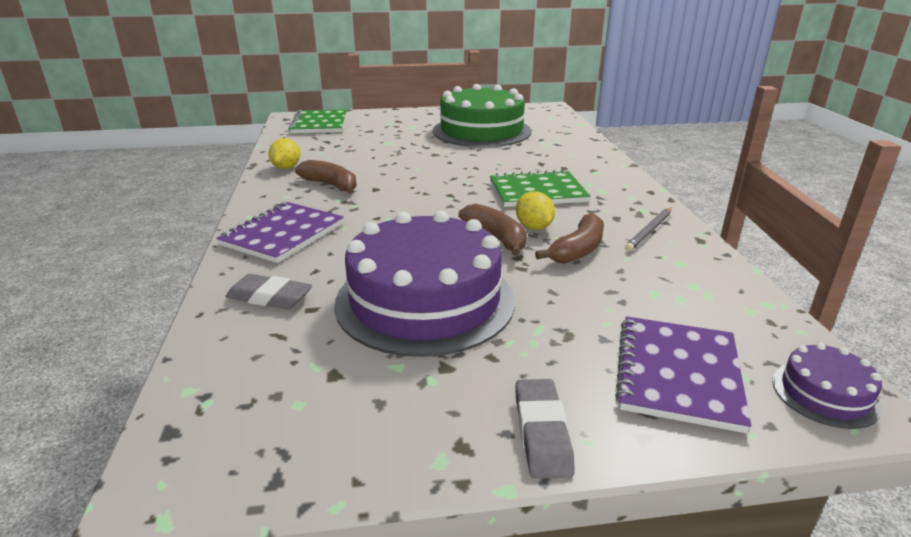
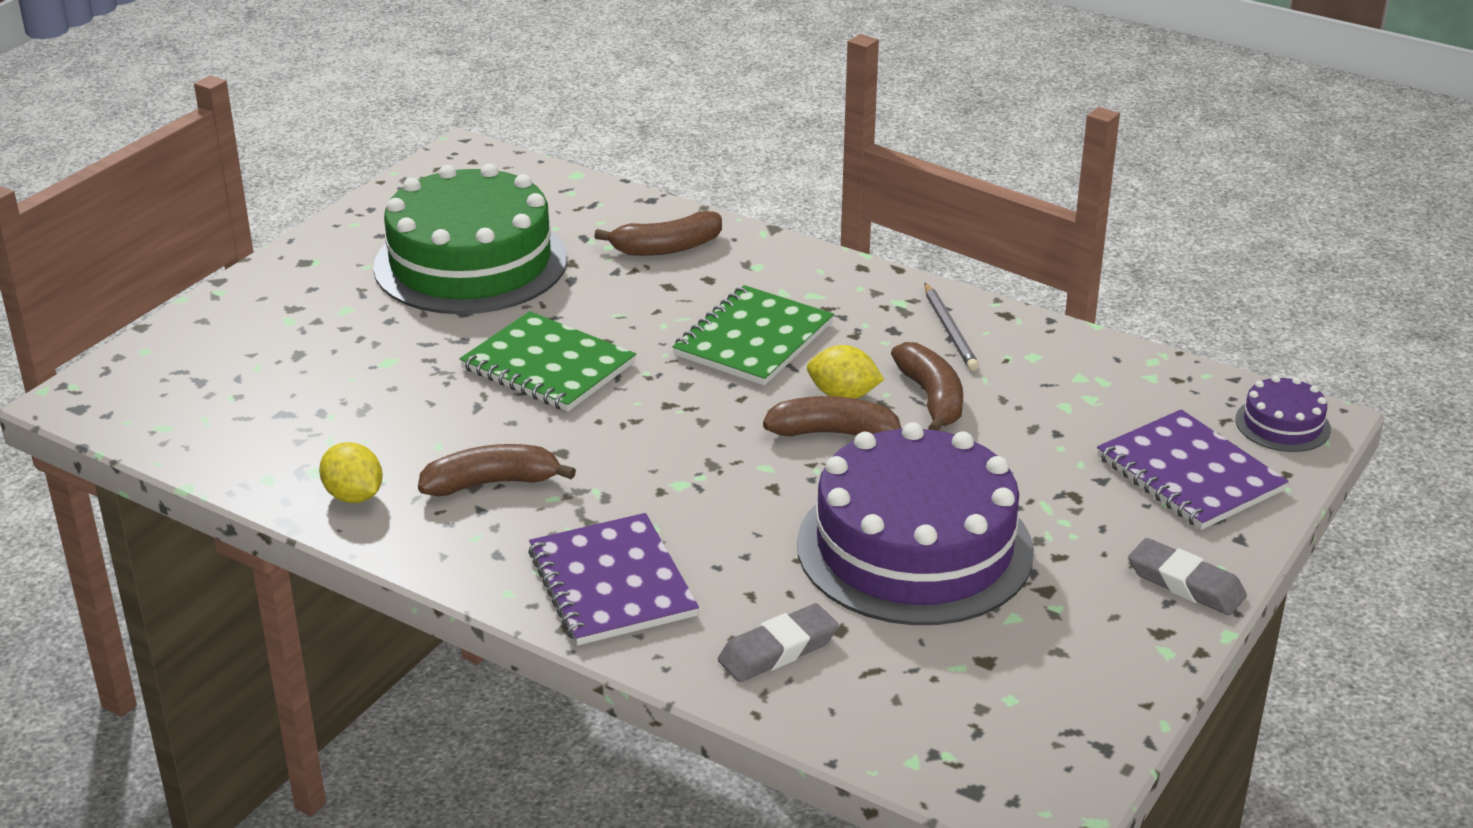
camera: 50 degrees left, 5 degrees up
green notebook [288,109,347,133] -> green notebook moved to [460,311,636,412]
none -> brown banana [594,211,722,256]

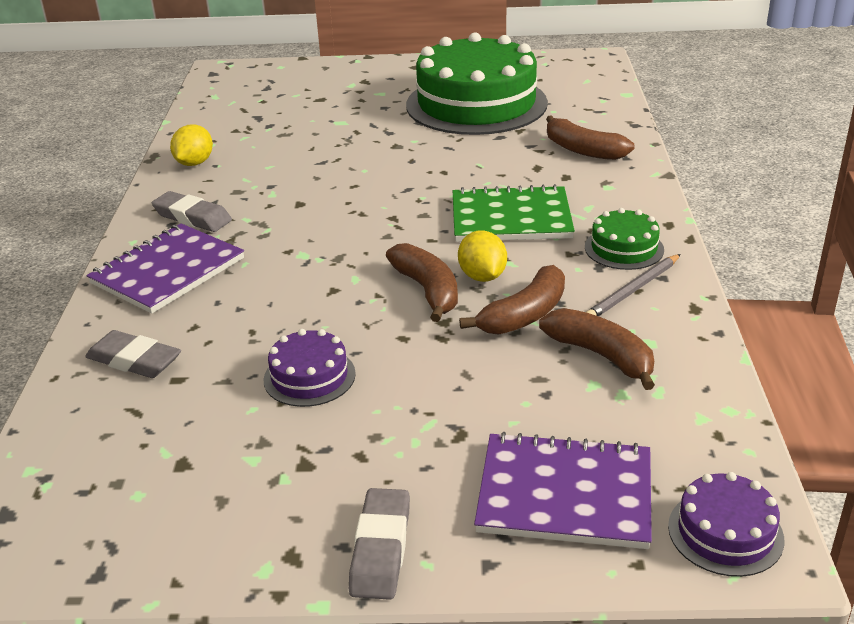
camera: 60 degrees right, 0 degrees up
brown banana [418,444,576,496] -> brown banana moved to [539,308,655,390]
green notebook [460,311,636,412] -> none
purple cake [797,422,1034,625] -> purple cake [263,329,356,407], size x0.43
purple notebook [1097,409,1289,530] -> purple notebook turned 75 degrees clockwise [474,432,652,549]
none -> grey eraser [152,191,232,232]
none -> green cake [585,208,664,270]

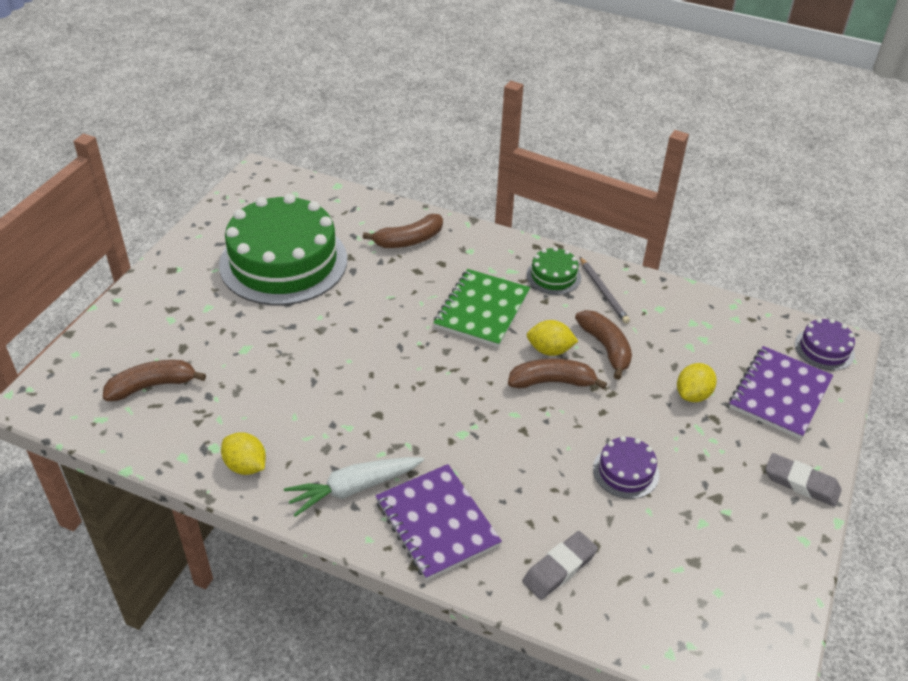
camera: 70 degrees left, 10 degrees up
grey eraser [152,191,232,232] -> white carrot [284,457,424,517]
brown banana [539,308,655,390] -> brown banana moved to [103,360,206,401]
none -> yellow lemon [677,363,717,402]

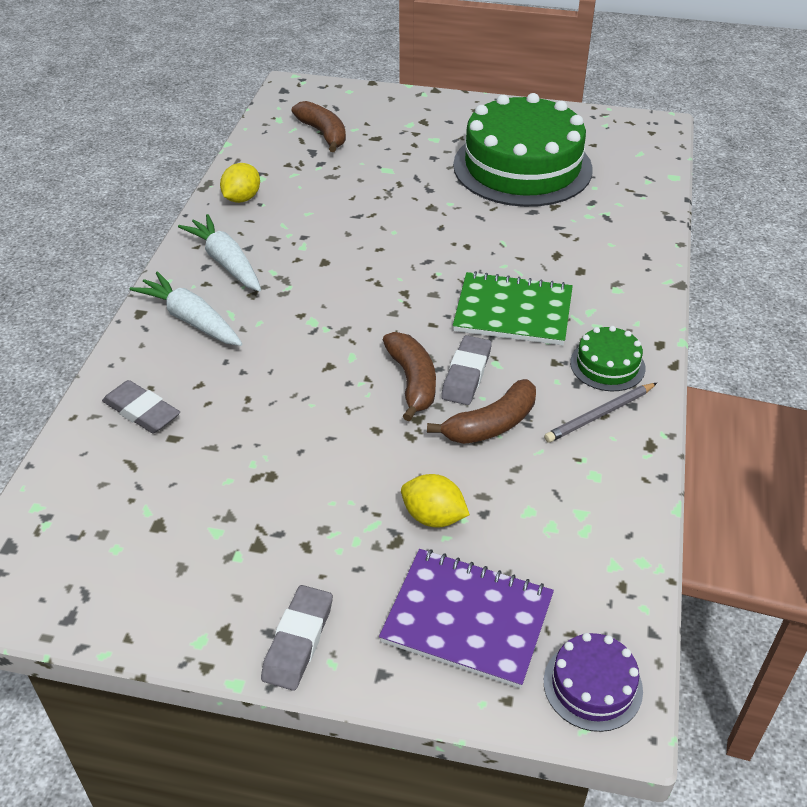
camera: 80 degrees right, 0 degrees up
brown banana [363,214,443,248] -> none
purple notebook [375,464,502,581] -> white carrot [129,271,243,346]
yellow lemon [527,320,578,356] -> grey eraser [441,335,492,405]
purple cake [593,436,659,499] -> none

